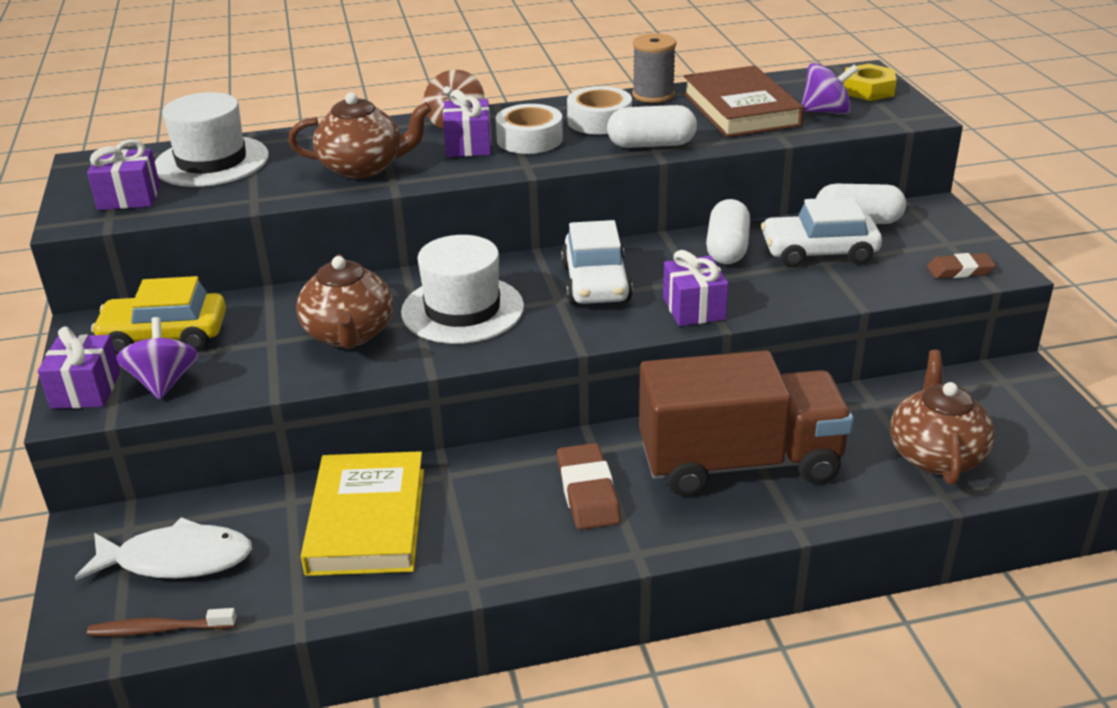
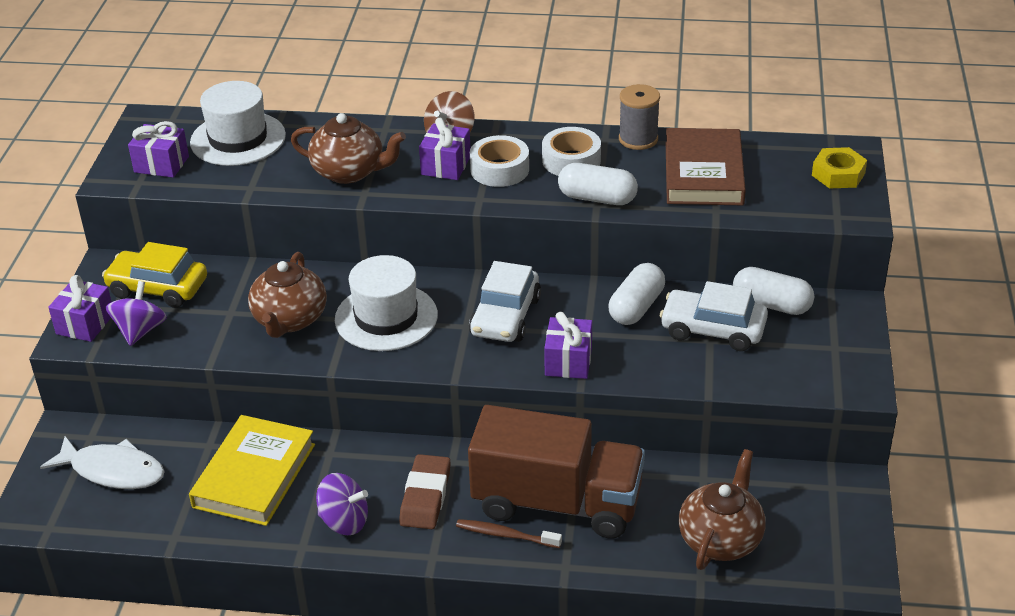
camera: 20 degrees right, 5 degrees up
brown toothbrush [87,608,237,637] -> brown toothbrush moved to [456,519,562,548]
purple spinning top [801,63,858,114] -> purple spinning top moved to [316,473,368,535]
brown eraser [927,253,996,279] -> none

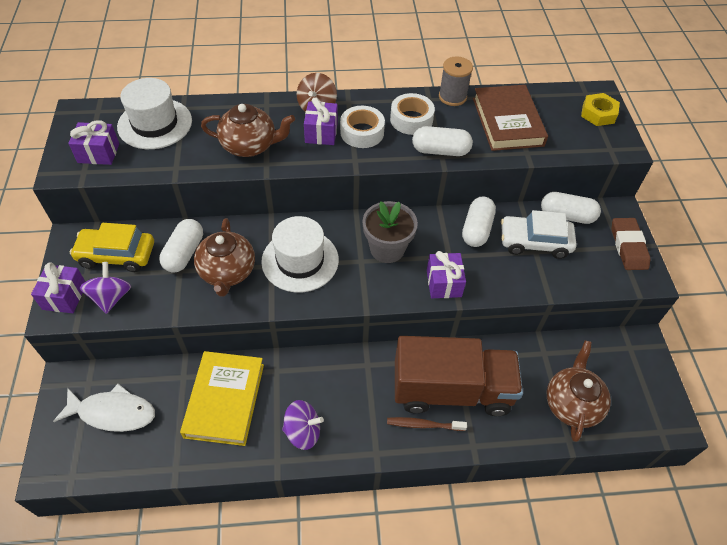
camera: 15 degrees left, 15 degrees up
brown eraser [399,454,451,529] -> brown eraser moved to [612,218,651,270]
white car [469,261,541,342] -> grey flower pot [362,201,418,263]
none -> white capsule [159,219,203,273]

